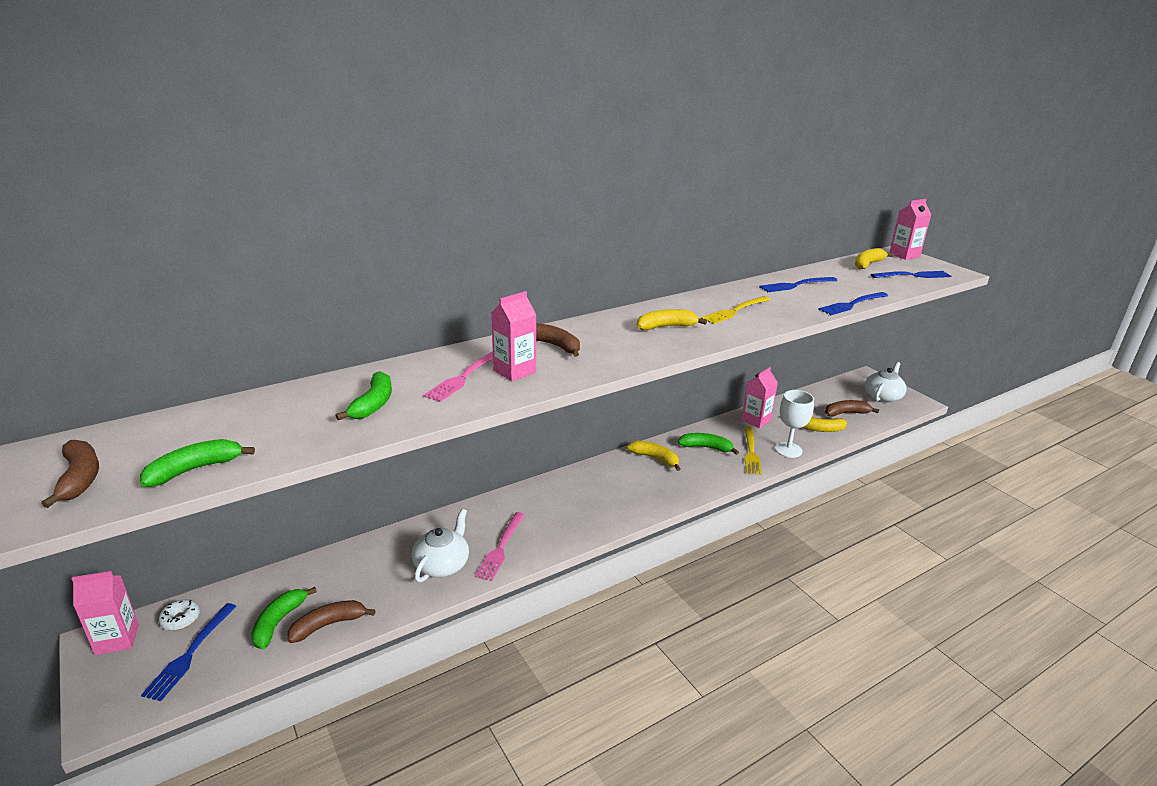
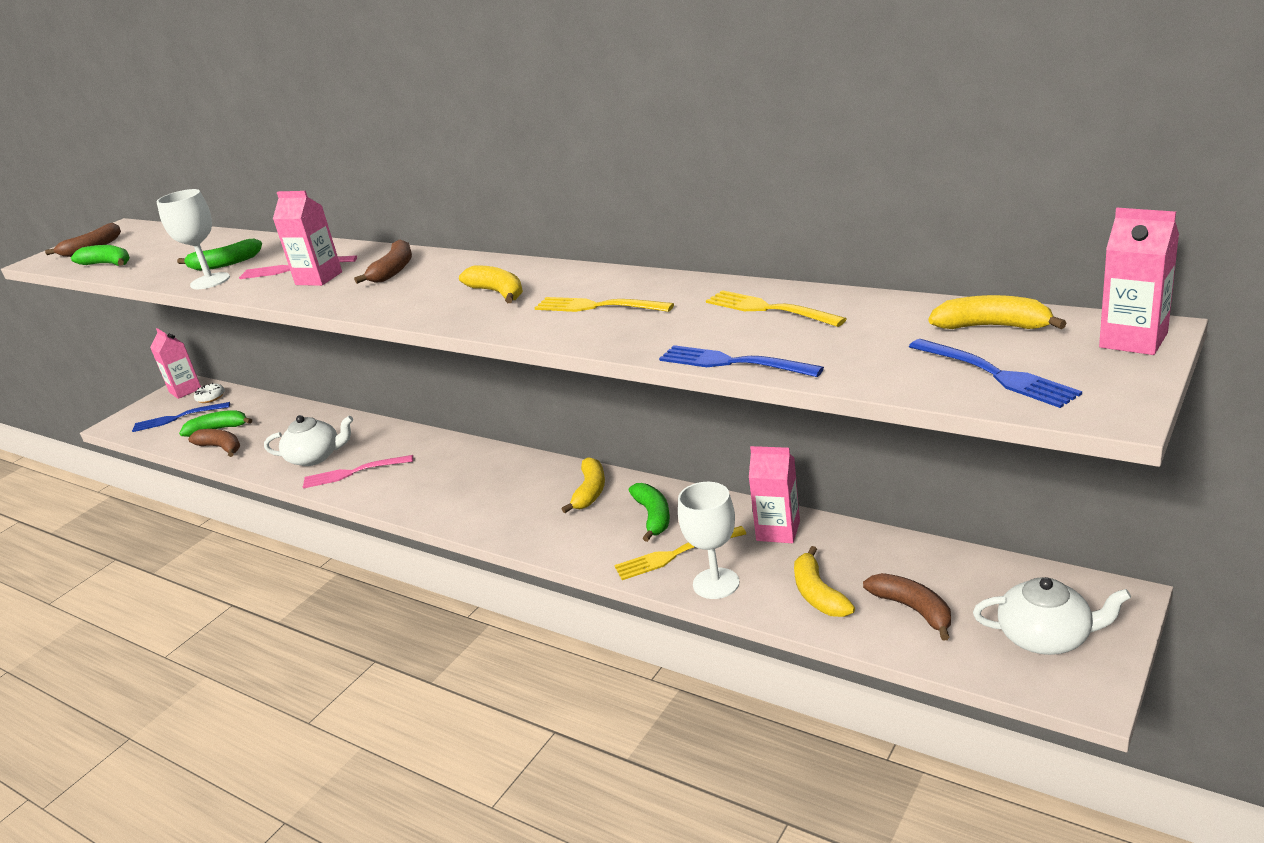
camera: 70 degrees right, 0 degrees up
blue fork [759,277,837,292] -> yellow fork [706,290,846,327]
none -> white goblet [157,189,230,289]

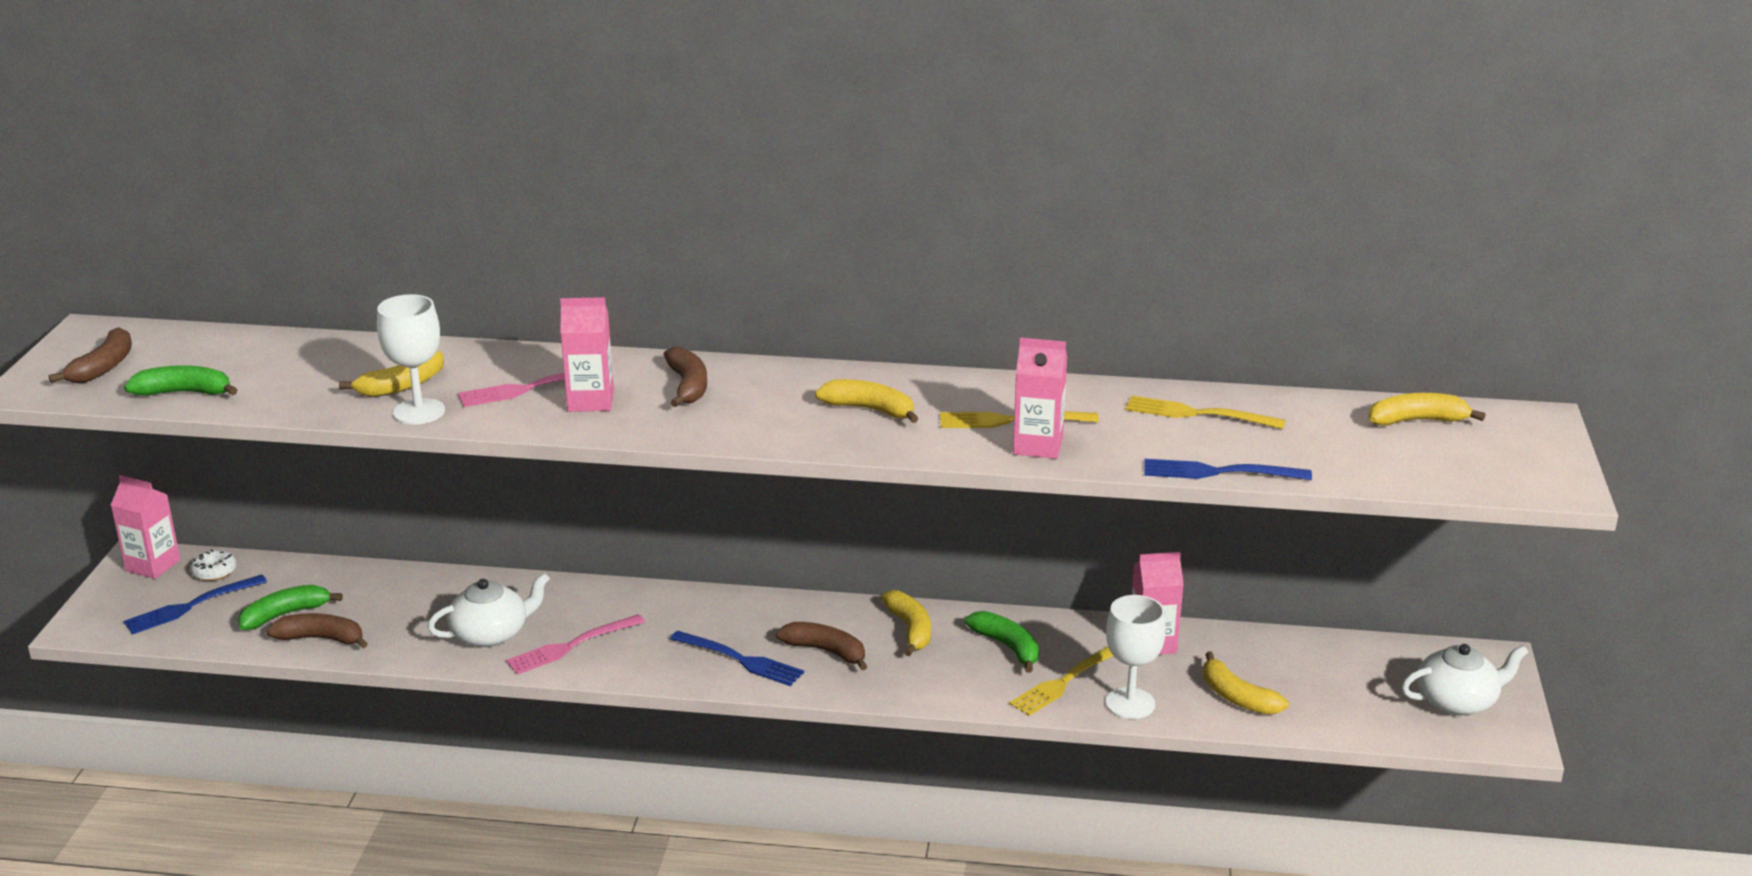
camera: 30 degrees left, 0 degrees up
green banana [177,239,262,271] -> yellow banana [339,350,444,397]
brown banana [863,573,951,640] -> brown banana moved to [776,622,868,670]
blue fork [909,339,1082,408] -> blue fork moved to [670,631,804,686]
pink carton [1099,208,1179,355] -> pink carton moved to [1013,338,1067,459]

